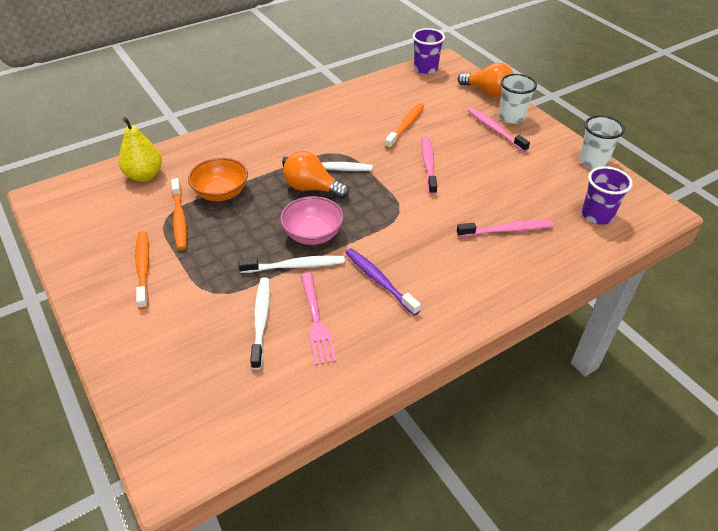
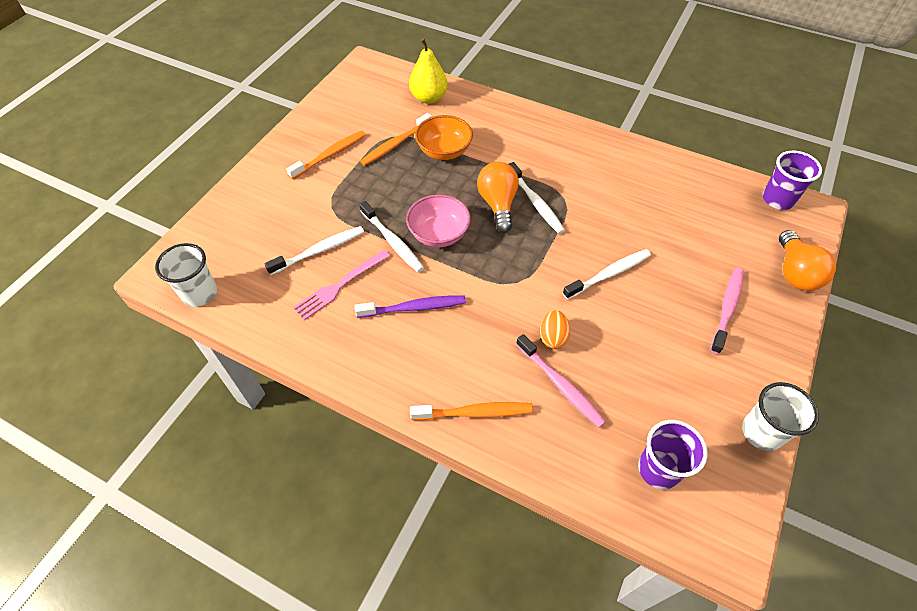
camera: 60 degrees right, 10 degrees up
purple toothbrush [345,248,421,316] -> purple toothbrush turned 60 degrees clockwise [355,295,466,318]
orange toothbrush [385,103,424,149] -> orange toothbrush moved to [410,402,533,420]
pink toothbrush [422,137,437,195] -> white toothbrush [563,249,651,299]
white cup [499,74,537,124] -> white cup moved to [155,243,217,307]
none -> orange egg [540,310,570,349]

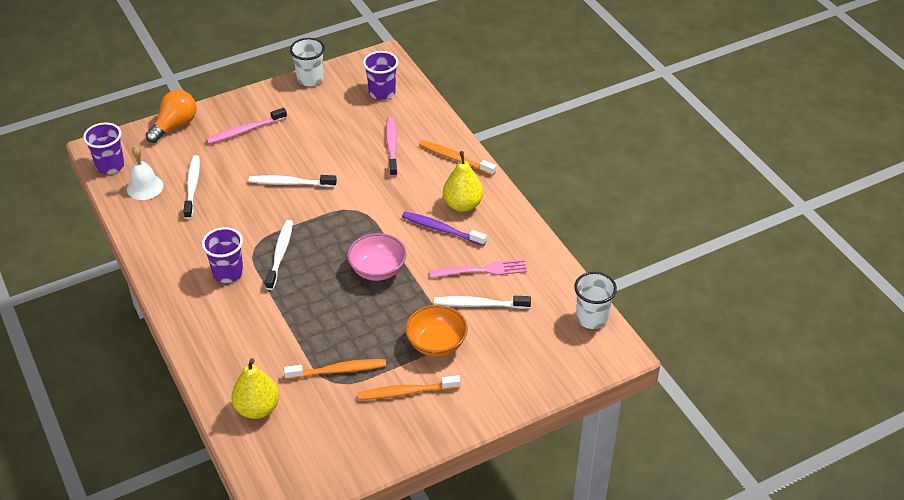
camera: 145 degrees left, 10 degrees down
white toothbrush [359,201,424,272] -> white toothbrush moved to [183,155,200,219]
orange bowl [415,115,473,160] -> orange bowl moved to [405,305,468,357]
orange light bulb [477,161,519,232] -> none
orange egg [540,310,570,349] -> none
none -> white bell [127,146,163,200]
none -> purple cup [202,227,243,283]
none -> yellow pear [443,151,483,212]

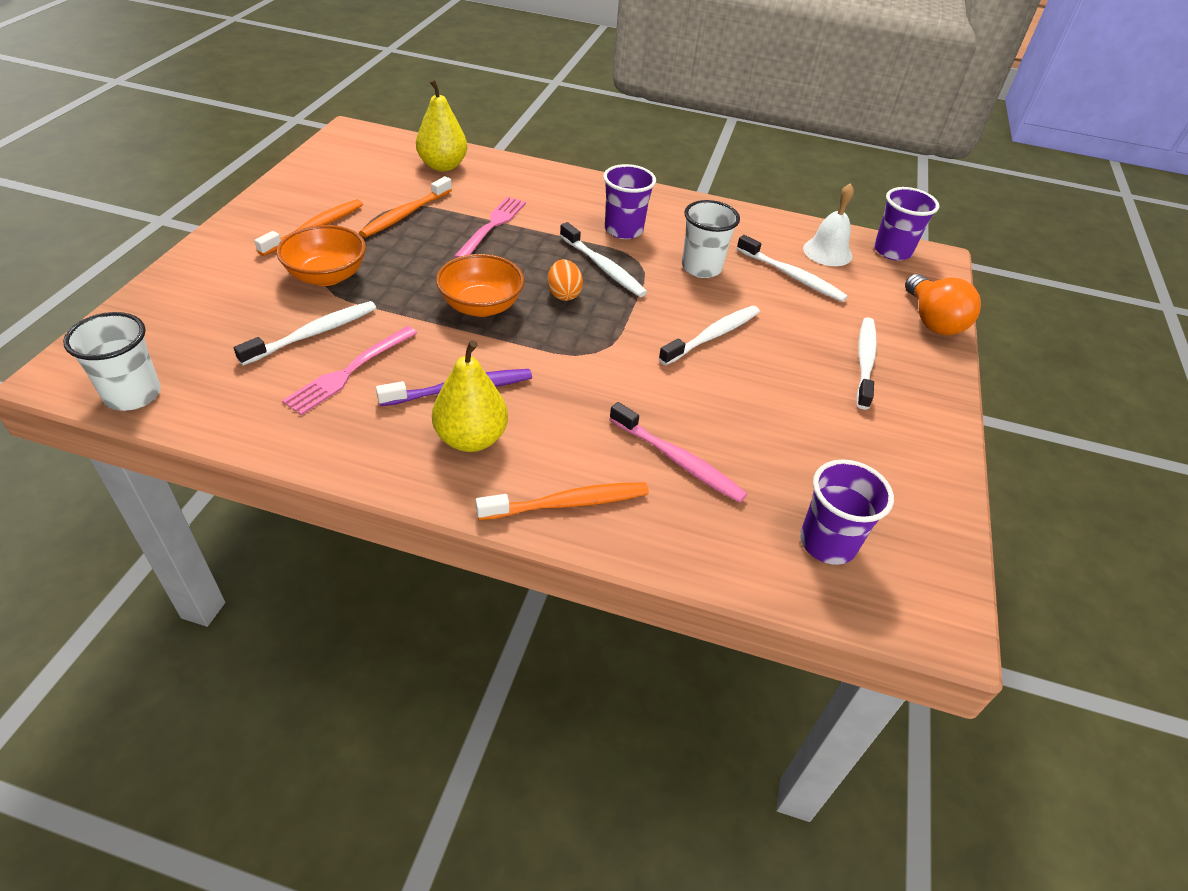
camera: 130 degrees right, 0 degrees up
pink toothbrush [206,108,287,144] -> white toothbrush [856,317,877,410]
white cup [290,38,325,86] -> white cup moved to [682,200,740,278]
pink bowl [347,233,407,281] -> orange bowl [436,254,524,317]
none -> pink fork [454,197,526,258]
none -> orange egg [548,259,583,301]

